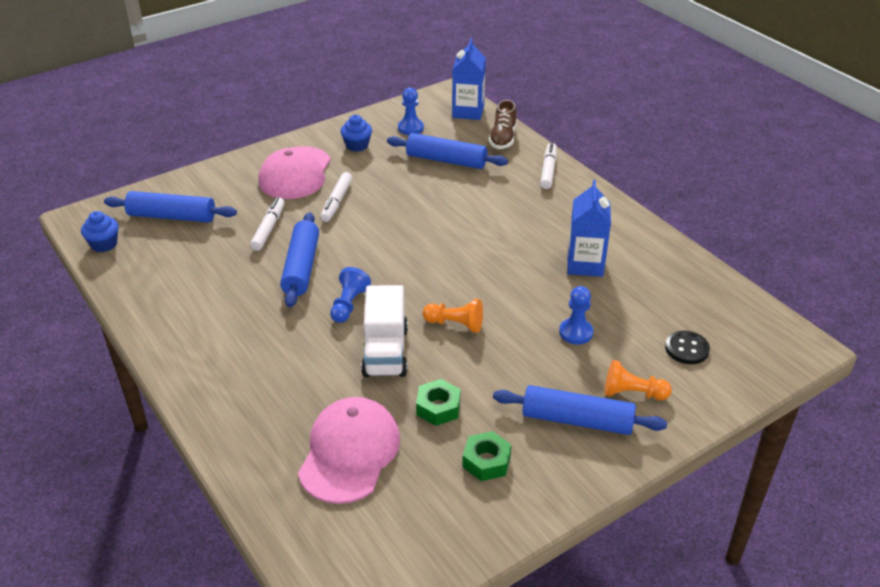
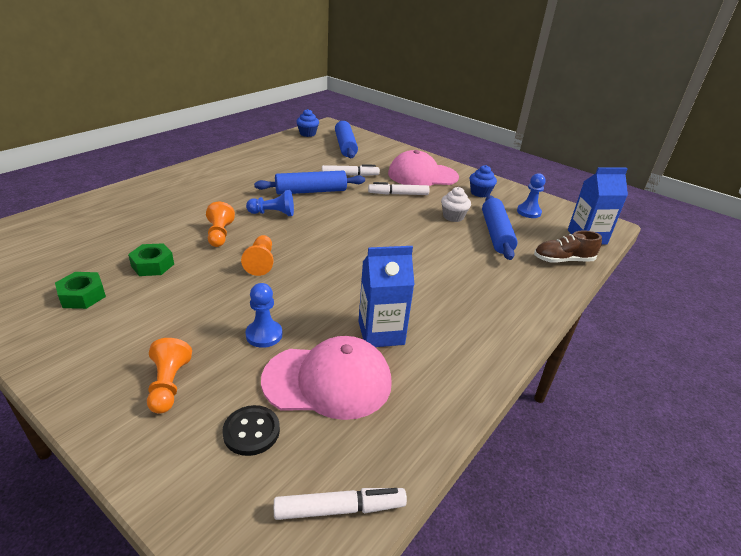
camera: 70 degrees right, 5 degrees down
pink cap [298,397,400,504] -> pink cap moved to [261,336,392,420]
white truck [361,285,408,377] -> orange pawn [206,202,235,247]
blue rolling pin [493,385,667,435] -> none
white marker [540,142,556,189] -> white marker moved to [274,488,407,520]
none -> white cupcake [441,187,471,222]

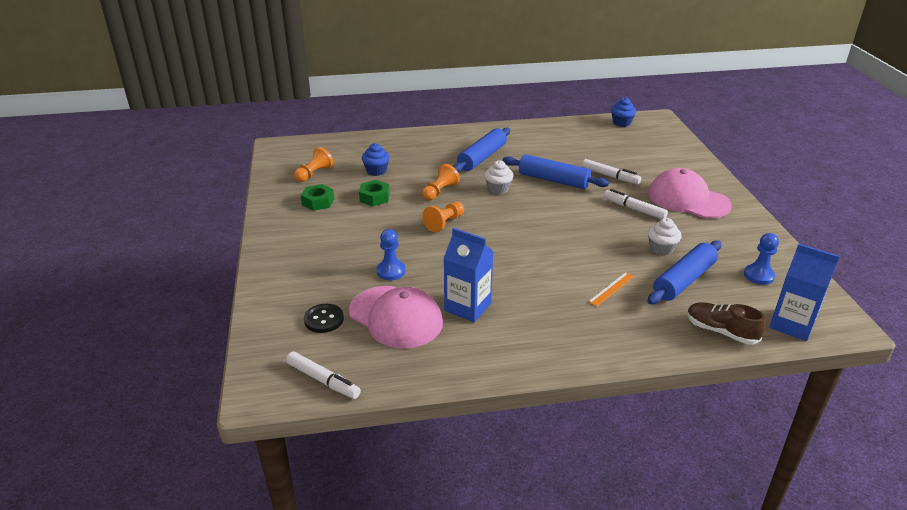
camera: 45 degrees right, 0 degrees up
orange pawn [147,338,192,414] -> orange pawn moved to [294,147,333,182]
blue pawn [246,190,294,216] -> white cupcake [484,160,514,194]
blue rolling pin [335,121,358,158] -> blue rolling pin moved to [453,128,510,172]
blue cupcake [470,165,497,198] -> blue cupcake moved to [362,143,390,176]
none -> orange ruler [588,272,634,307]

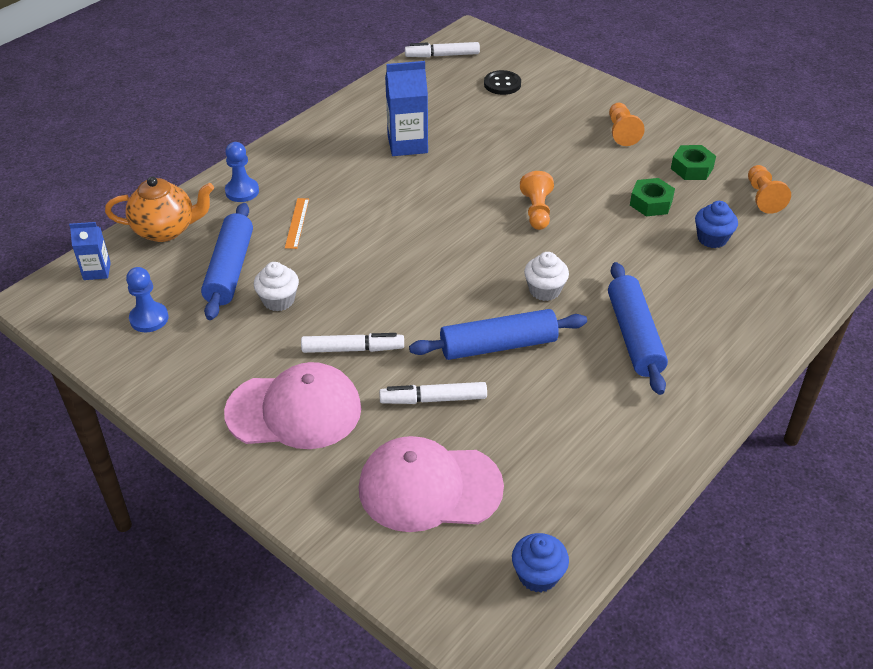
camera: 140 degrees right, 10 degrees up
pink cap [349,286,443,349] -> pink cap moved to [359,436,504,532]
blue pawn [377,229,405,280] -> blue pawn moved to [225,142,259,202]
orange pawn [422,164,460,200] -> orange pawn moved to [609,103,645,146]
brown shoe [687,302,766,344] -> orange teapot [105,176,214,242]
blue carton [769,244,839,341] -> blue carton [69,222,111,280], size x0.59

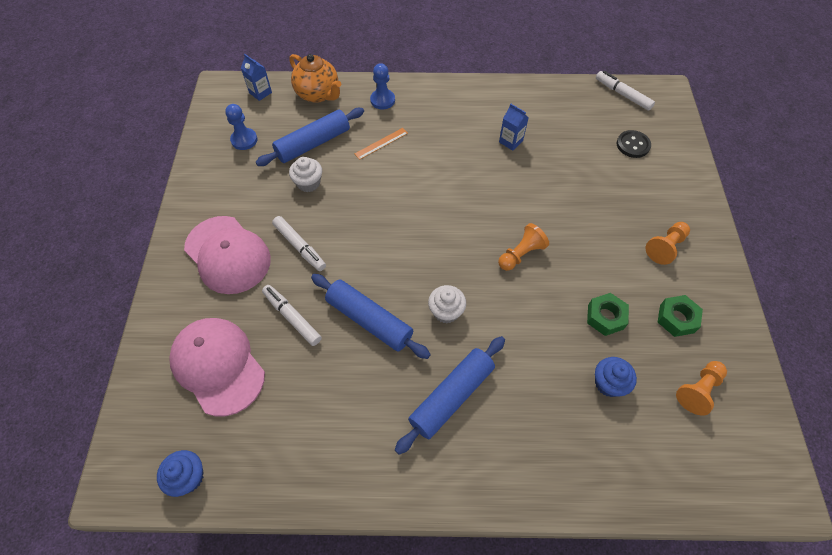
camera: 50 degrees right, 15 degrees up
blue carton [385,61,428,156] -> blue carton [499,104,529,151], size x0.59

